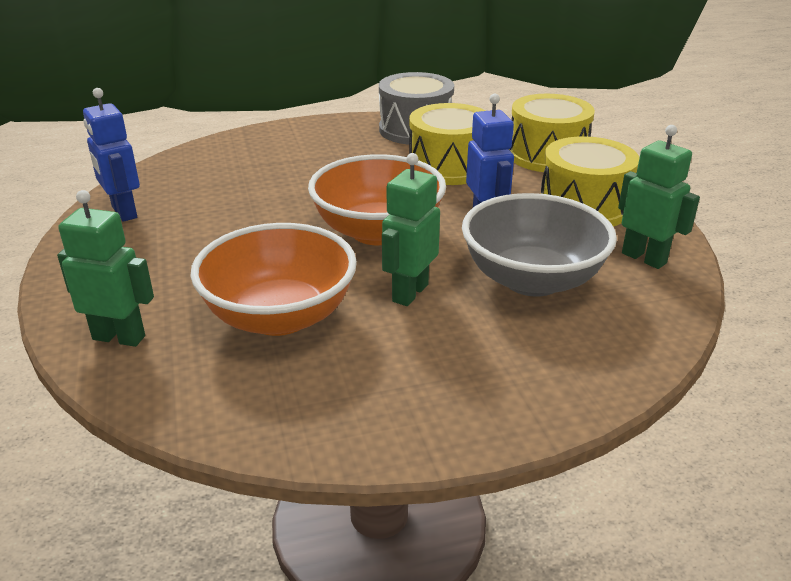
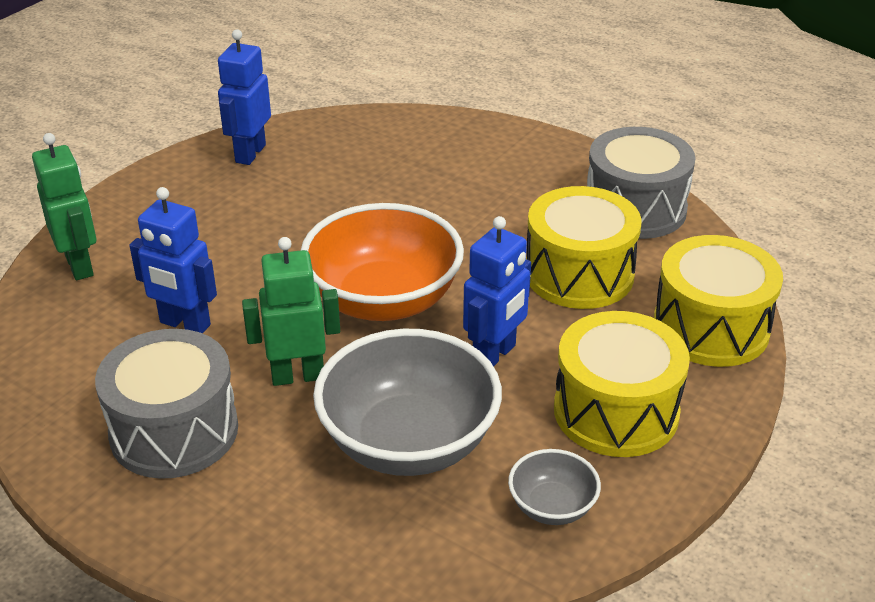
camera: 50 degrees right, 5 degrees up
orange bowl [190,223,357,336] -> blue robot [129,187,217,334]
green robot [618,125,700,269] -> grey bowl [508,449,601,525]
none -> grey drum [95,329,238,479]

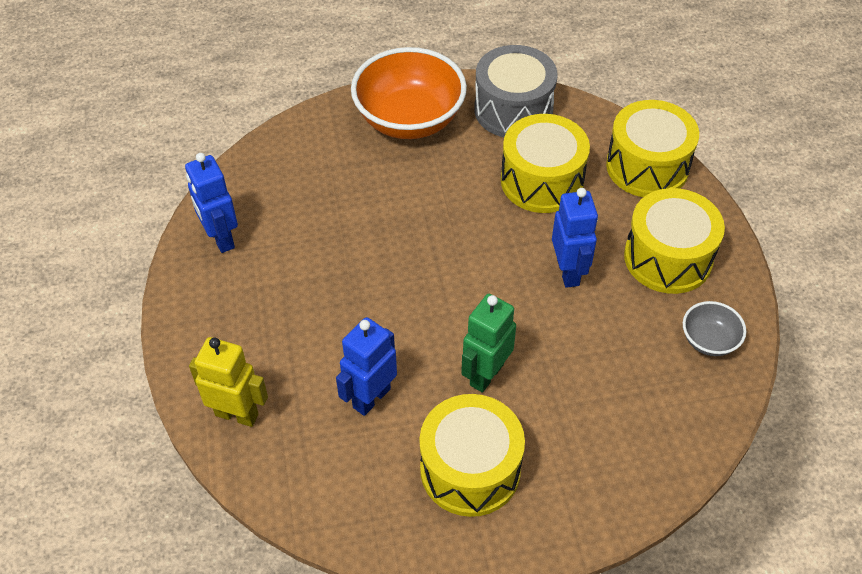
camera: 45 degrees left, 15 degrees up
green robot [32,133,96,280] -> yellow robot [189,337,268,427]
grey drum [95,329,238,479] -> yellow drum [420,394,525,517]
blue robot [129,187,217,334] -> blue robot turned 150 degrees clockwise [336,317,397,416]
orange bowl [301,203,464,321] -> orange bowl moved to [351,47,467,139]
grey bowl [313,329,502,476] -> none

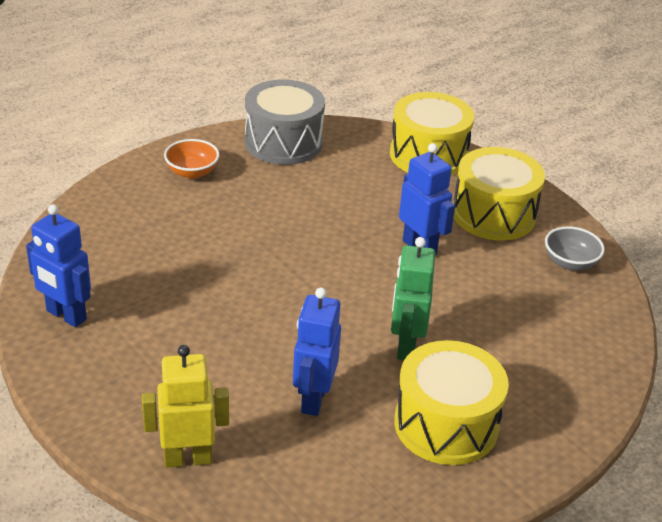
camera: 30 degrees left, 15 degrees down
orange bowl [351,47,467,139] -> orange bowl [164,139,219,179], size x0.47
yellow drum [501,114,590,213] -> none

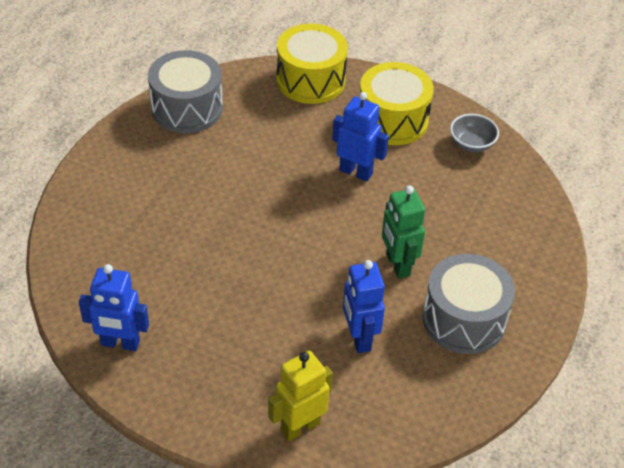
camera: 25 degrees left, 10 degrees up
orange bowl [164,139,219,179] -> none
yellow drum [394,340,509,465] -> grey drum [422,254,515,354]

